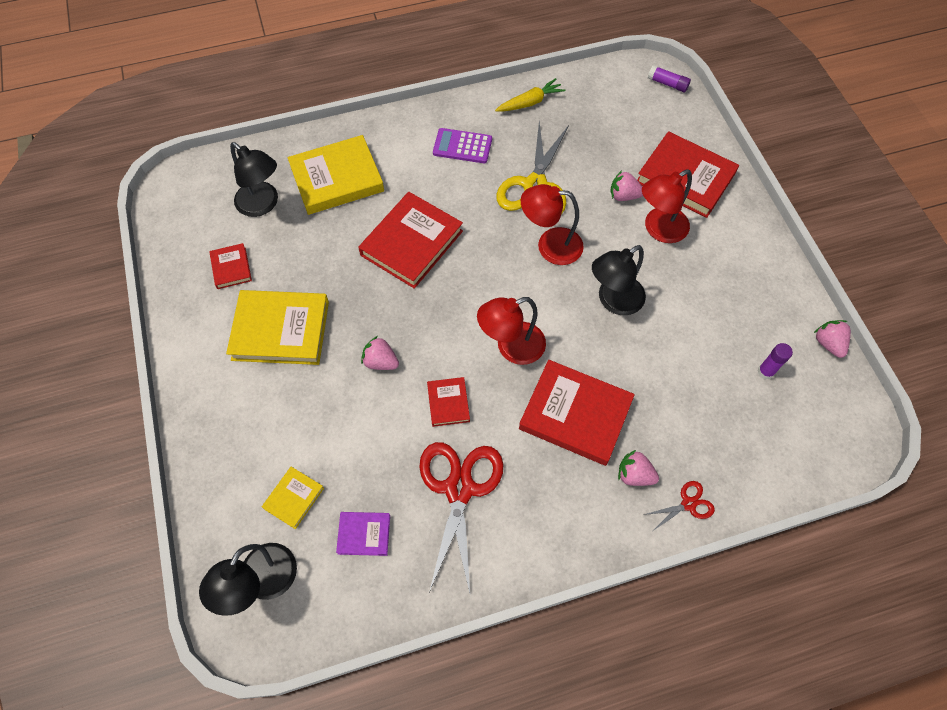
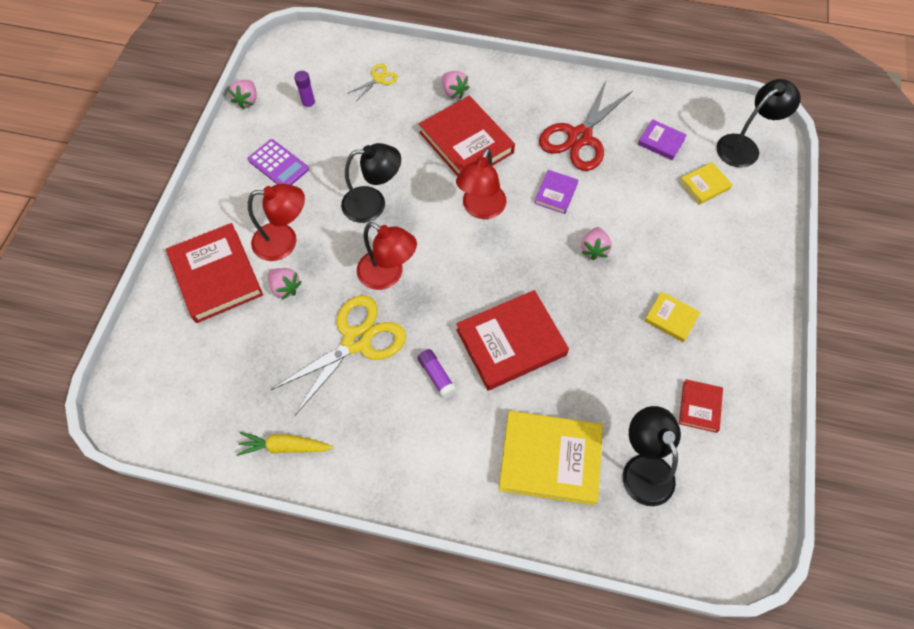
camera: 150 degrees left, 0 degrees up
yellow book [226,290,329,365] -> yellow book [644,291,701,342], size x0.50
pink strawberry [361,336,399,370] -> pink strawberry turned 45 degrees clockwise [581,227,612,260]
red book [427,377,470,427] -> purple book [534,170,579,214]
purple calculator [433,128,492,163] -> purple calculator moved to [248,139,309,185]
red lamp [477,297,546,365] -> red lamp turned 105 degrees clockwise [456,148,507,219]
red scissors [643,481,715,531] -> none
purple glue stick [648,65,691,92] -> purple glue stick moved to [417,349,457,398]
none -> yellow scissors [348,64,398,100]

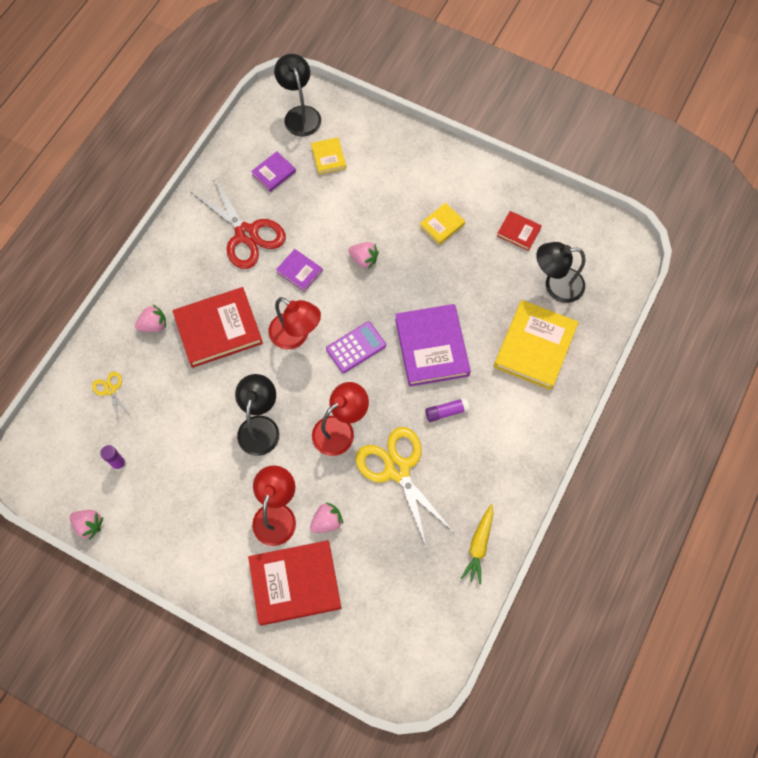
camera: 75 degrees left, 5 degrees up
purple calculator [248,139,309,185] -> purple calculator moved to [326,321,386,373]
red book [456,290,569,391] -> purple book [395,304,471,387]

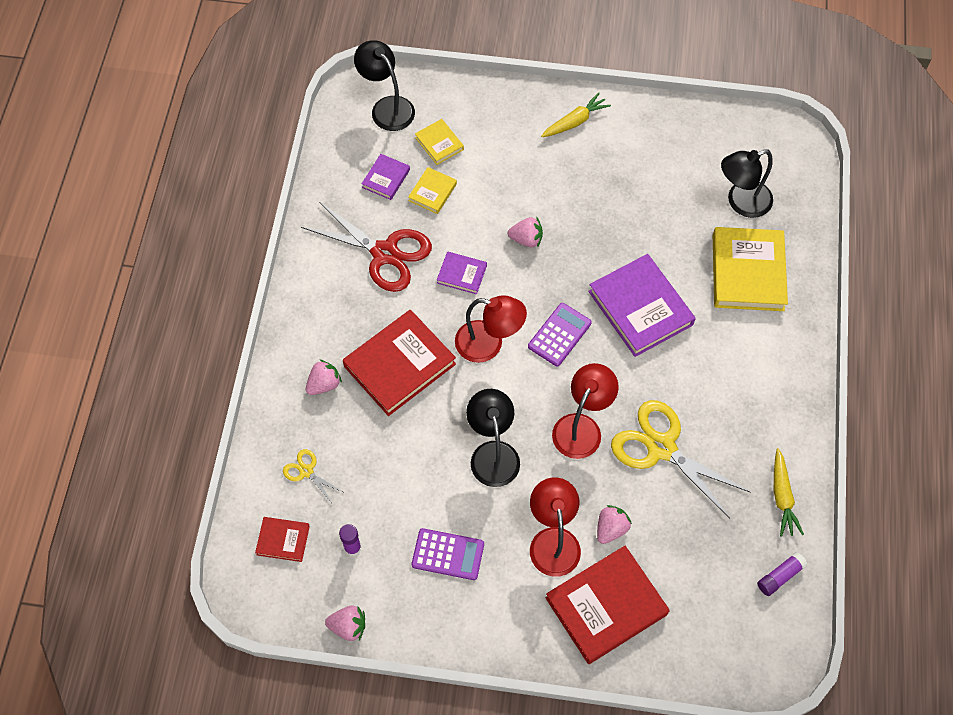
camera: 20 degrees left, 5 degrees down
yellow book [420,203,465,245] -> yellow book moved to [408,167,457,214]
purple glue stick [425,398,470,422] -> purple glue stick moved to [757,552,807,596]
red book [497,211,542,251] -> red book moved to [255,517,310,562]
none -> purple calculator [412,528,484,580]
none -> yellow carrot [541,93,611,137]

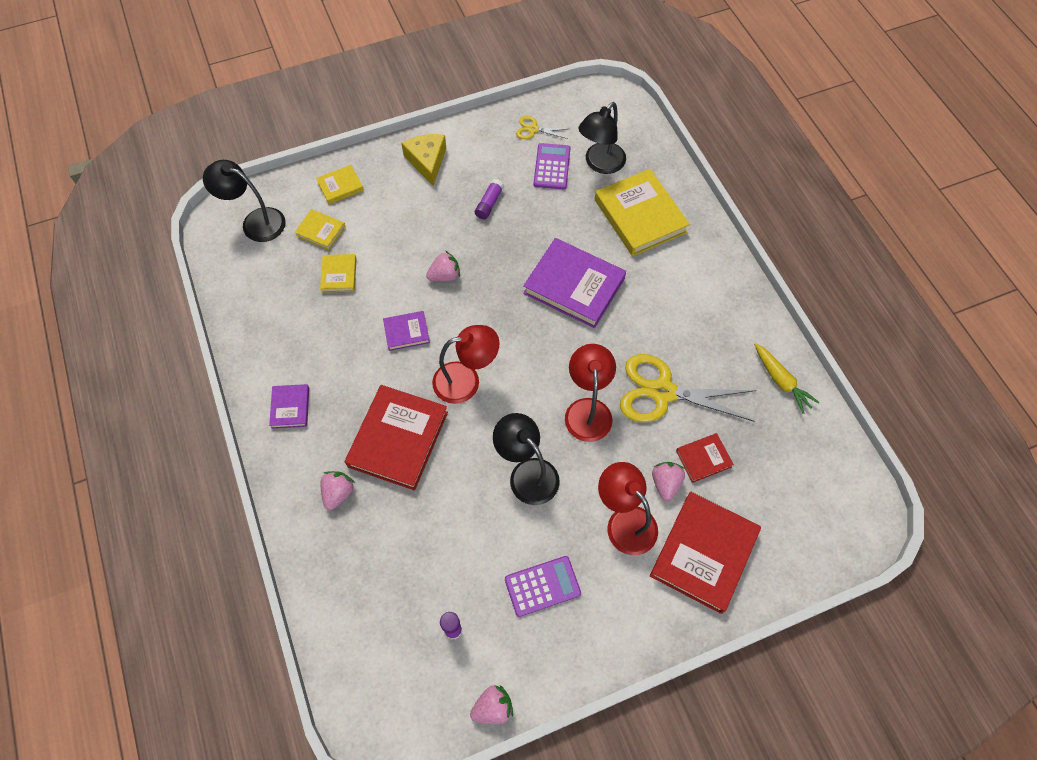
camera: 30 degrees left, 0 degrees up
red book [255,517,310,562] -> red book moved to [676,433,734,483]
yellow scissors [283,449,345,503] -> yellow scissors moved to [516,116,568,139]
red scissors [301,202,432,292] -> none
purple book [362,154,410,200] -> purple book moved to [269,384,309,429]
purple calculator [528,303,592,367] -> purple calculator moved to [534,143,570,189]
yellow carrot [541,93,611,137] -> yellow cheese [401,134,446,186]
purple glue stick [757,552,807,596] -> purple glue stick moved to [475,179,504,219]
none -> yellow book [316,165,364,204]

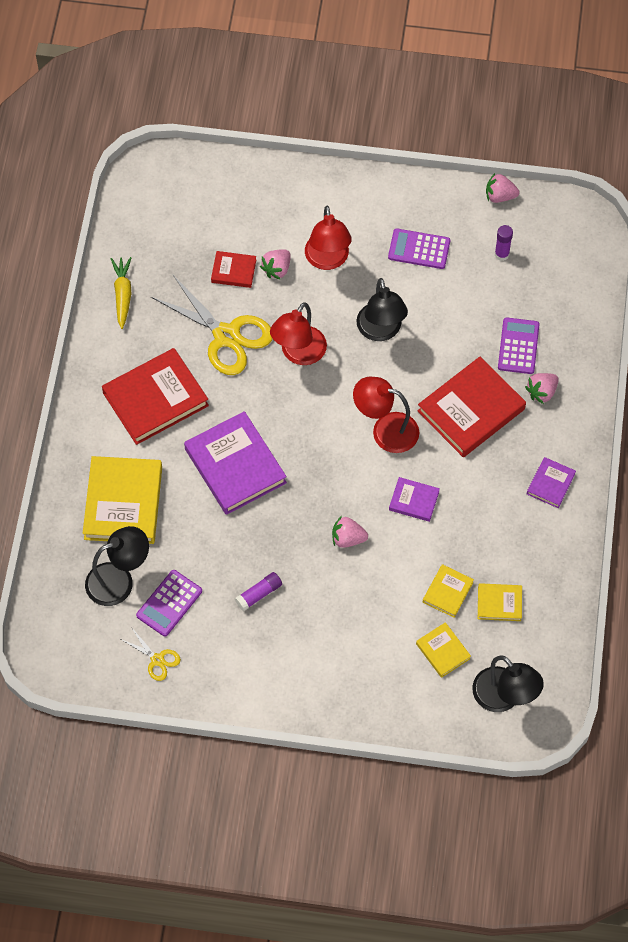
camera: 150 degrees left, 0 degrees up
yellow book [316,165,364,204] -> yellow book moved to [478,583,522,621]
yellow cheese [401,134,446,186] -> none
red book [650,491,761,614] -> red book moved to [102,348,209,445]
none -> purple calculator [498,317,539,374]

